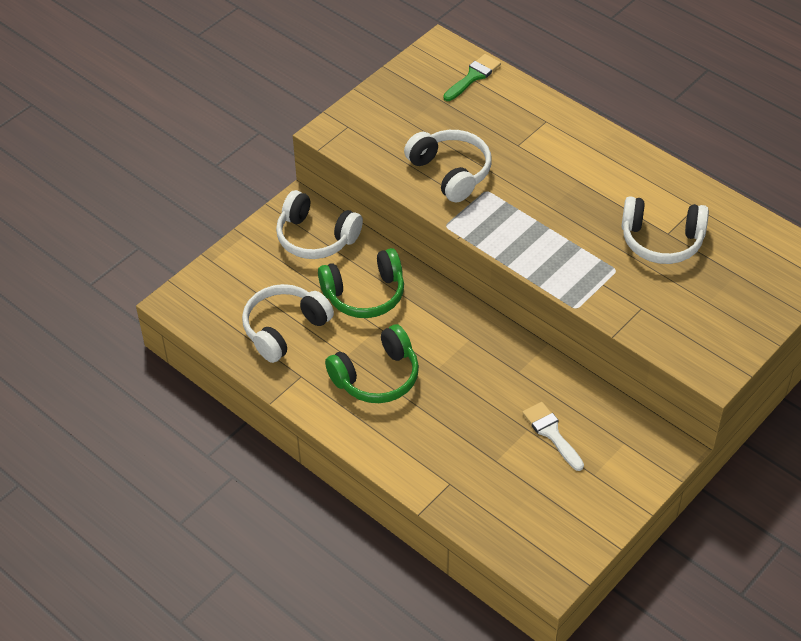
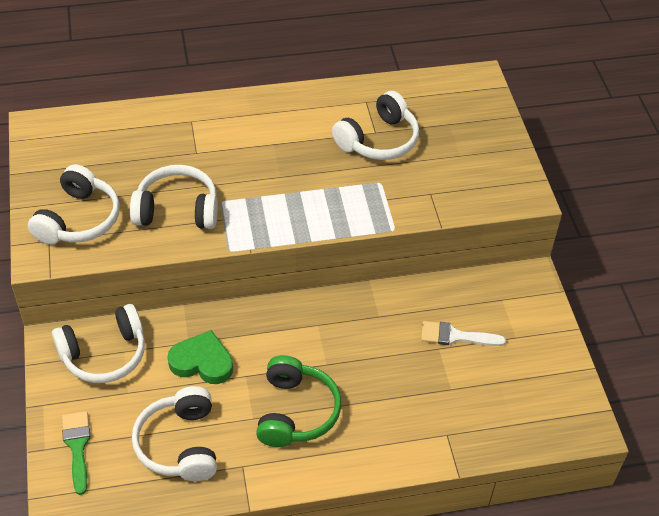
camera: 55 degrees left, 0 degrees up
green headphones [318,248,404,318] -> green heart [168,330,233,384]
green brush [443,54,501,101] -> green brush moved to [62,411,90,495]
none -> white headphones [28,164,120,245]

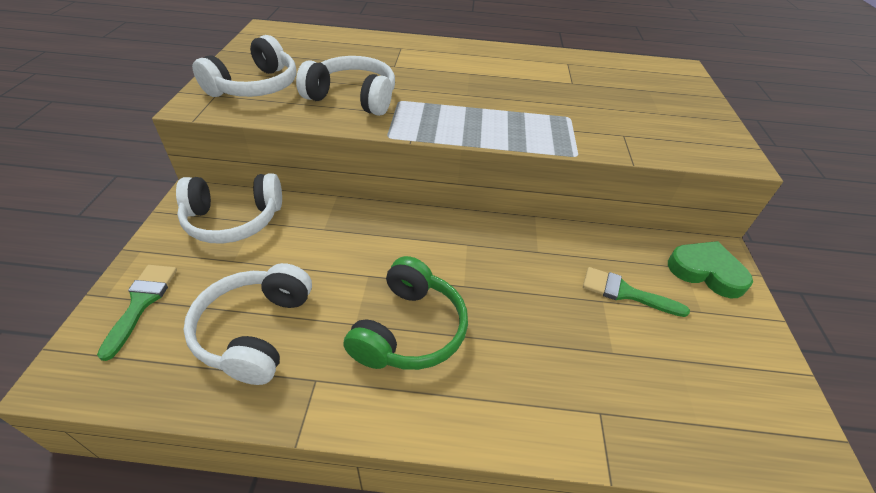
camera: 15 degrees right, 5 degrees down
green heart [168,330,233,384] -> green heart moved to [668,241,753,298]
white headphones [332,91,419,160] -> none
white brush [421,321,506,346] -> green brush [583,267,690,317]

